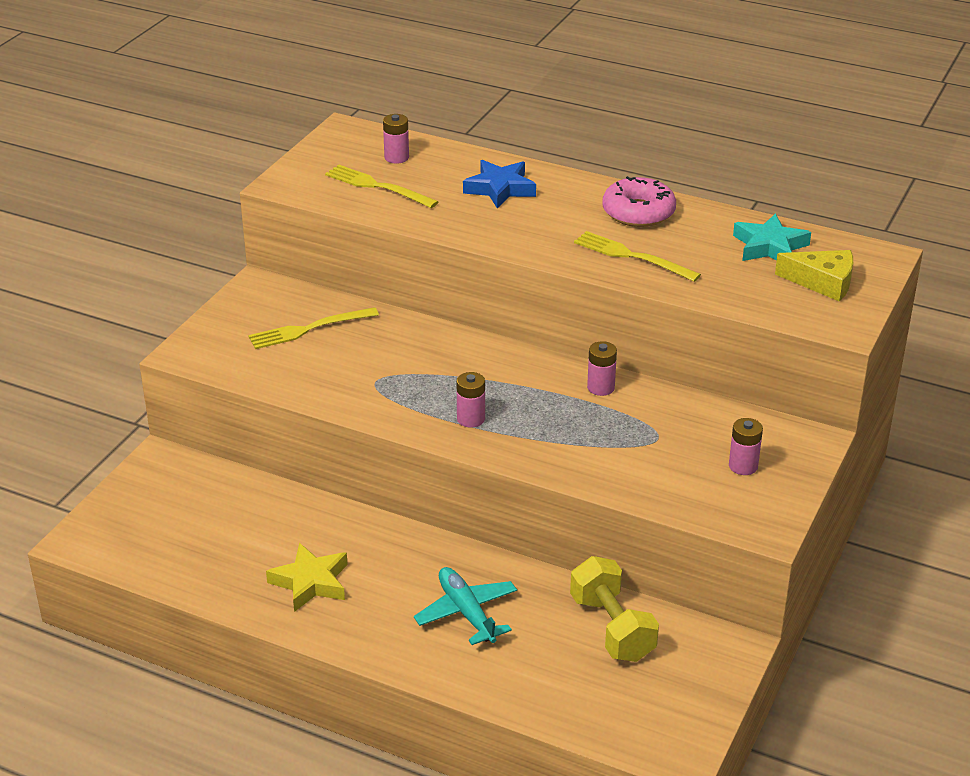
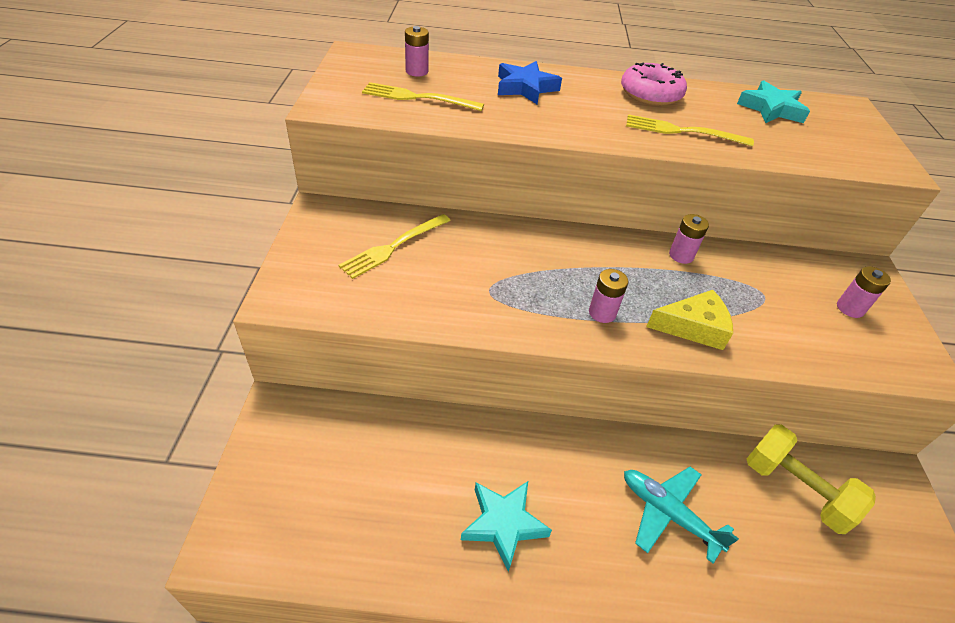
camera: 25 degrees left, 10 degrees up
yellow star [266,543,348,612] -> turquoise star [461,481,552,572]
yellow cheese [775,250,853,301] -> yellow cheese moved to [646,290,733,350]

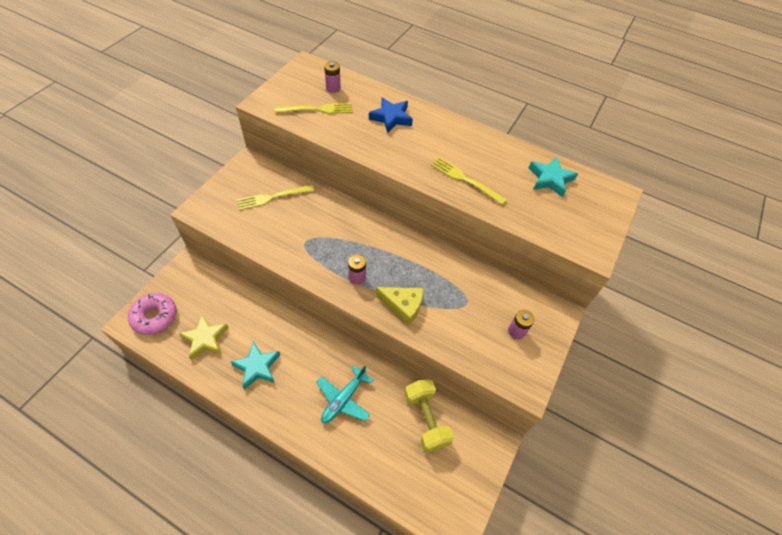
camera: 25 degrees right, 10 degrees up
yellow fork [362,82,484,111] -> yellow fork turned 135 degrees clockwise [275,103,353,114]
pink donut [621,63,687,106] -> pink donut moved to [128,293,177,335]
turquoise plane [624,467,739,564] -> turquoise plane turned 120 degrees counterclockwise [316,366,373,423]
pink battery [669,214,709,264] -> none
none -> yellow star [179,314,229,361]

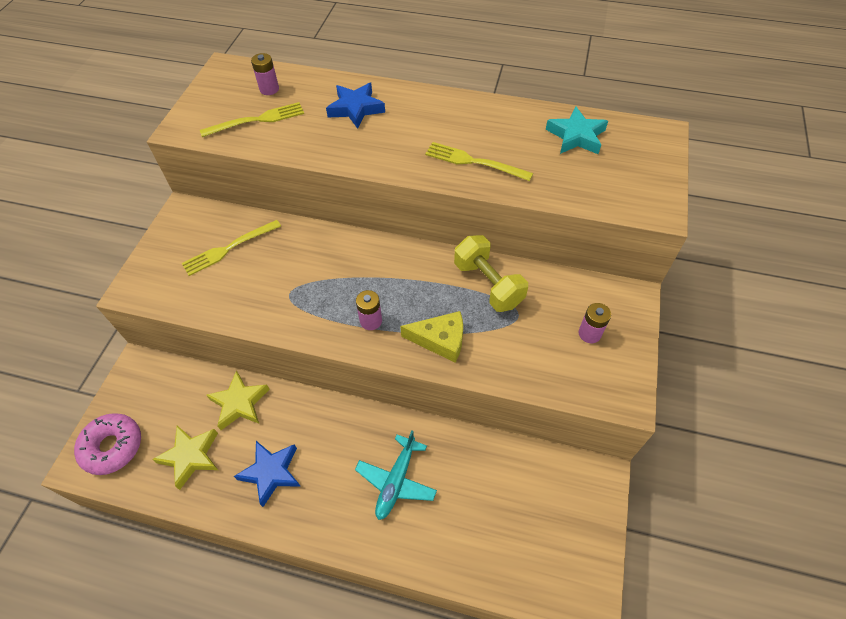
camera: 10 degrees left, 0 degrees up
turquoise star [231,341,280,390] -> blue star [234,441,301,507]
yellow dumbbell [405,379,454,452] -> yellow dumbbell moved to [454,235,528,312]
none -> yellow star [206,370,270,430]

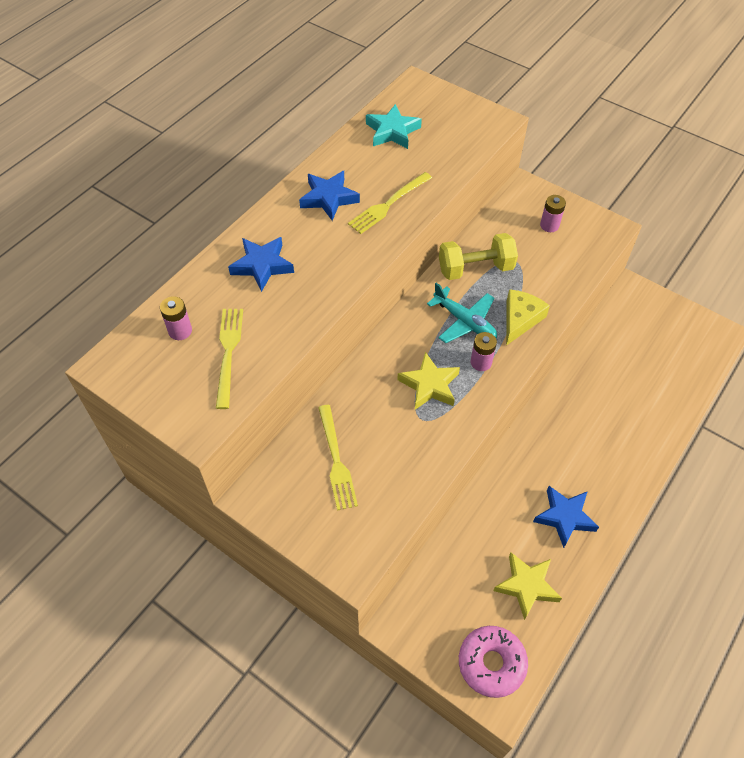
camera: 70 degrees left, 0 degrees up
yellow star [206,370,270,430] -> yellow star moved to [397,352,460,410]
turquoise plane [355,430,437,520] -> turquoise plane moved to [427,283,497,343]
none -> blue star [299,171,360,221]

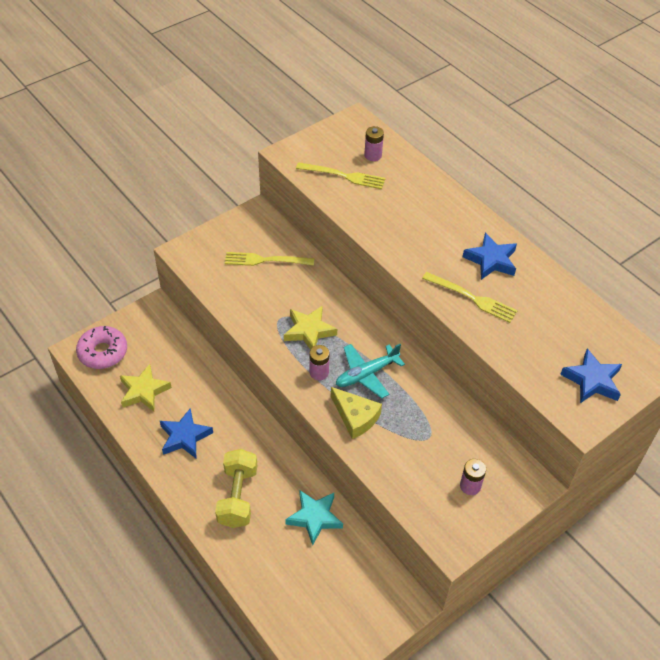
camera: 105 degrees right, 5 degrees down
blue star [228,237,294,292] -> blue star moved to [560,349,622,403]
yellow fork [348,172,432,234] -> yellow fork turned 150 degrees clockwise [422,272,518,323]
turquoise star [366,104,422,149] -> turquoise star moved to [285,490,343,546]
yellow dumbbell [439,233,518,280] -> yellow dumbbell moved to [215,449,257,528]

